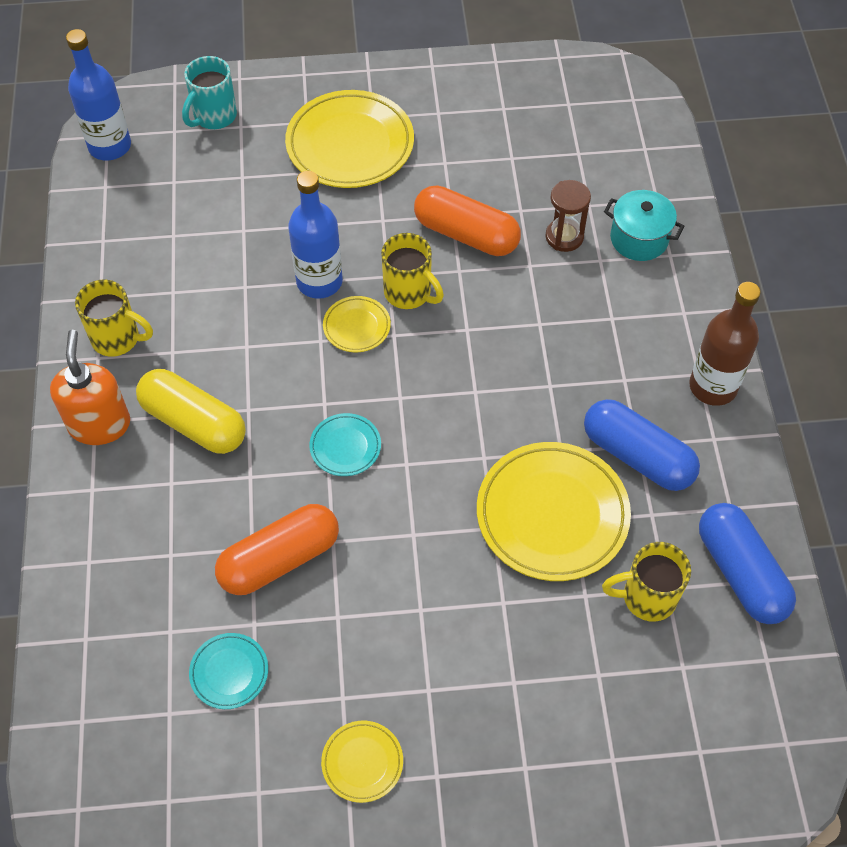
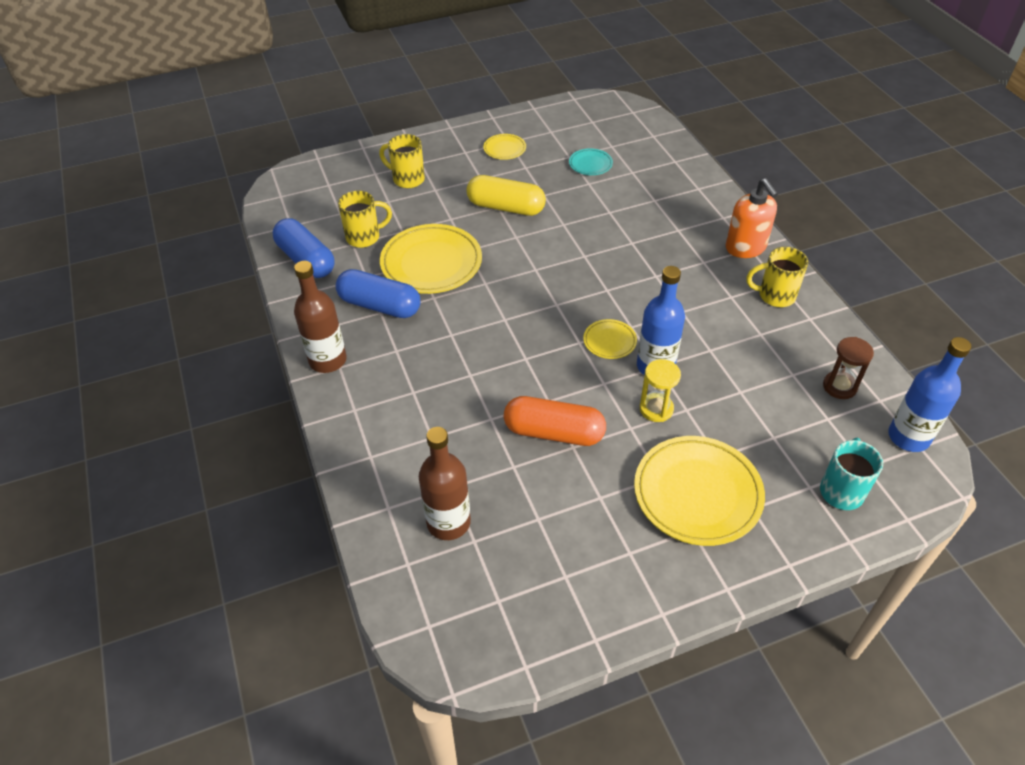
camera: 165 degrees right, 10 degrees down
yellow capsule [136,369,246,454] -> yellow capsule moved to [466,175,546,216]
orange capsule [215,504,339,595] -> none
turquoise plate [309,413,381,476] -> none
yellow mug [381,233,444,309] -> yellow mug moved to [379,134,425,188]
brown hourglass [546,180,591,252] -> brown hourglass moved to [823,337,874,399]
turquoise pot [604,190,684,261] -> none
none -> brown bottle [419,427,471,540]
none -> yellow hourglass [640,359,681,422]

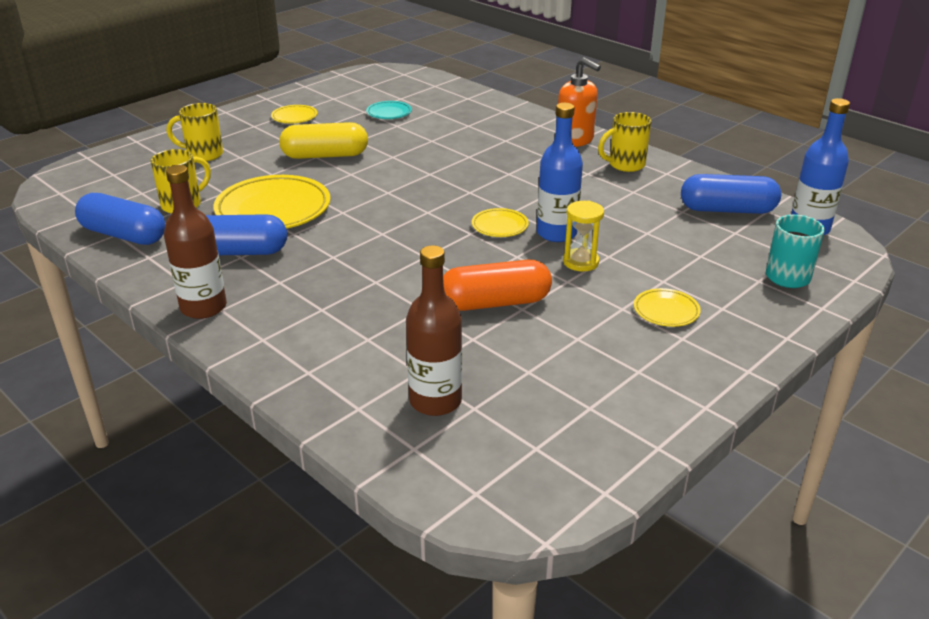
camera: 25 degrees left, 15 degrees down
yellow plate [634,436,765,546] -> yellow plate [634,288,701,327], size x0.48
brown hourglass [823,337,874,399] -> blue capsule [681,174,781,214]

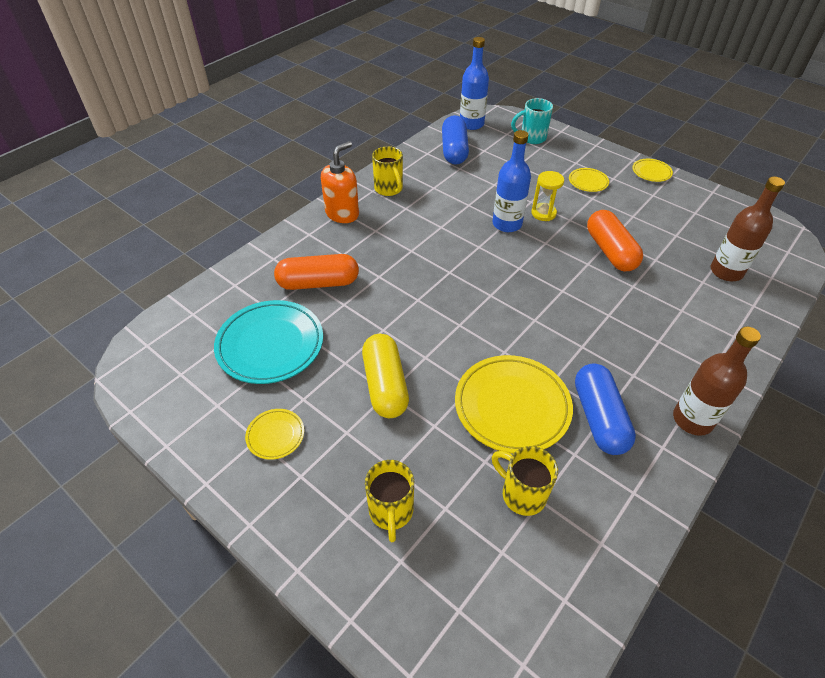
camera: 95 degrees left, 15 degrees up
blue capsule [75,193,165,245] -> none
turquoise plate [366,101,412,119] -> turquoise plate [214,300,323,384], size x2.07
yellow plate [472,208,529,237] -> yellow plate moved to [632,159,673,182]
none -> orange capsule [274,254,359,290]

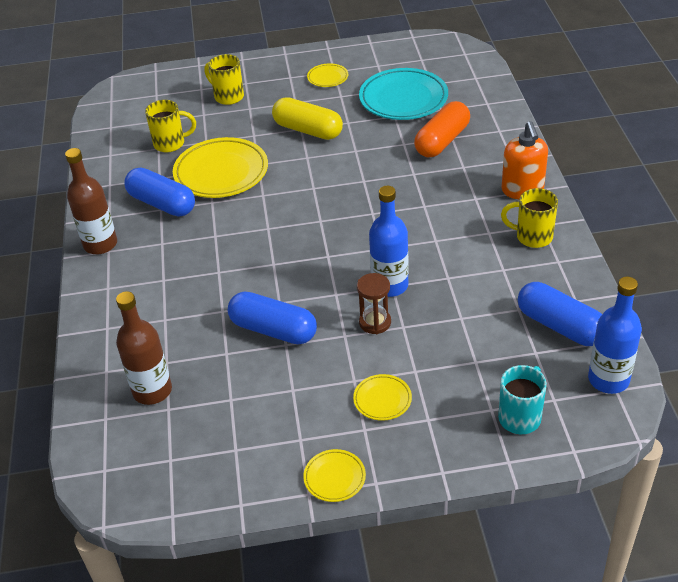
camera: 135 degrees right, 5 degrees down
yellow hourglass [531,171,564,221] -> brown hourglass [357,273,391,334]
orange capsule [587,210,643,272] -> blue capsule [228,292,317,344]

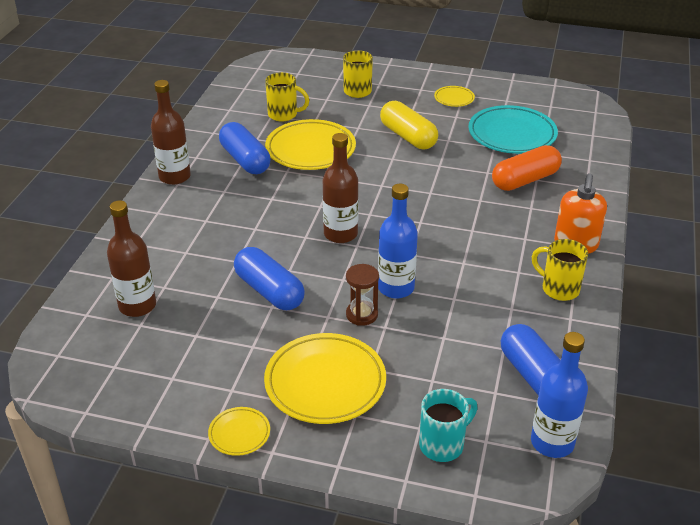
camera: 20 degrees right, 5 degrees down
yellow plate [353,374,412,421] -> yellow plate [264,333,386,424], size x2.07
none -> brown bottle [323,133,359,243]

